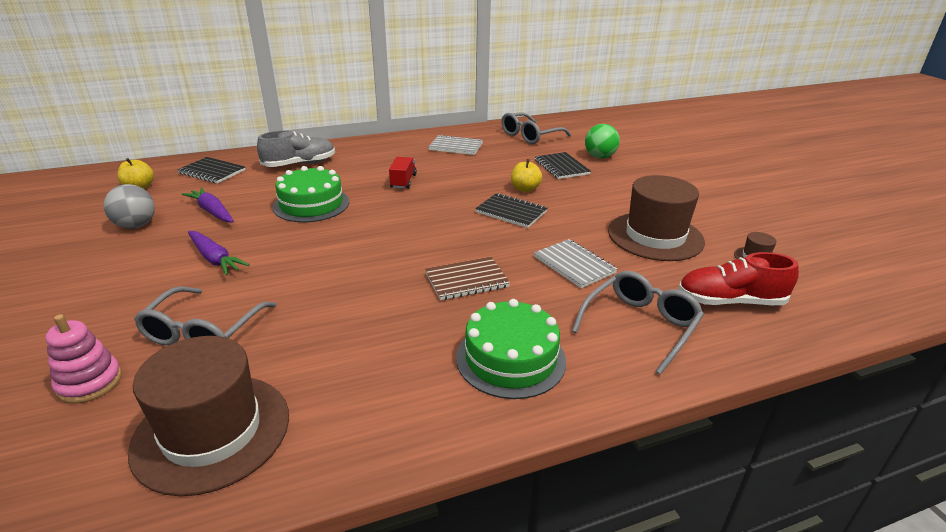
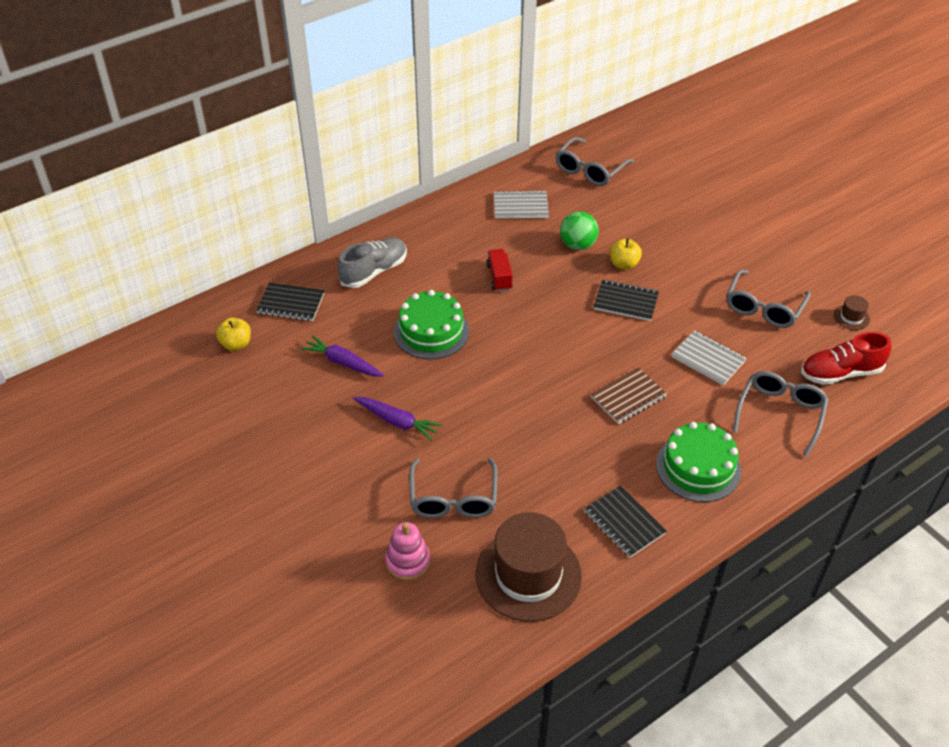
camera: 15 degrees left, 15 degrees up
grey ball [103,184,155,229] -> none
black notebook [535,152,591,179] -> black notebook moved to [584,485,667,558]
green ball [585,124,620,159] -> green ball moved to [560,211,599,250]
brown hat [608,175,705,261] -> grey glasses [727,269,811,328]

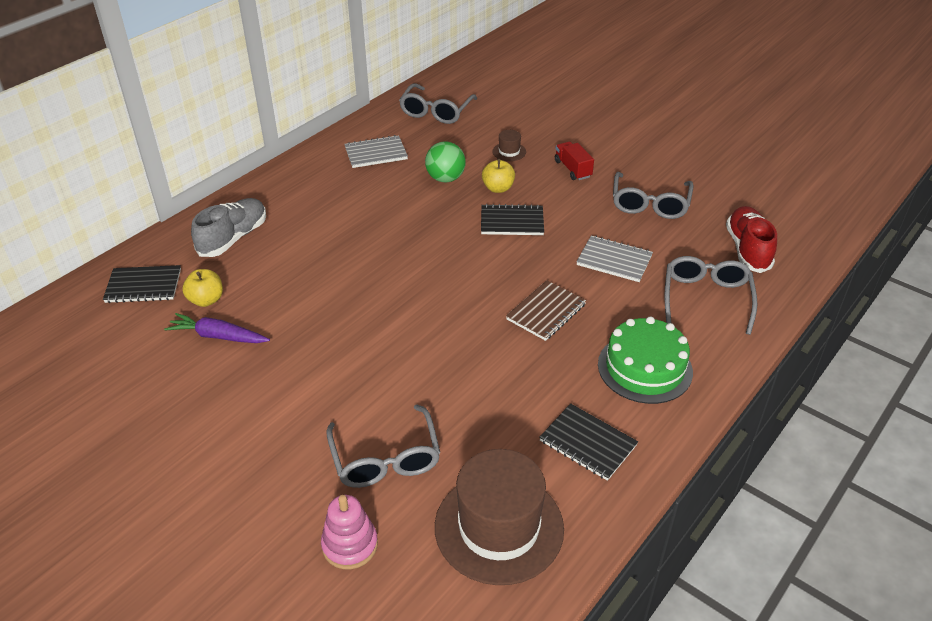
camera: 15 degrees left, 5 degrees down
yellow apple [216,317,251,351] -> yellow apple moved to [182,269,223,307]
purple carrot [353,397,442,441] -> none
green cake [394,290,469,359] -> none
red truck [486,249,513,291] -> red truck moved to [555,142,594,180]
red shoe [801,332,891,385] -> red shoe turned 120 degrees clockwise [726,206,777,273]
brown hat [834,295,870,330] -> brown hat moved to [492,130,526,161]

